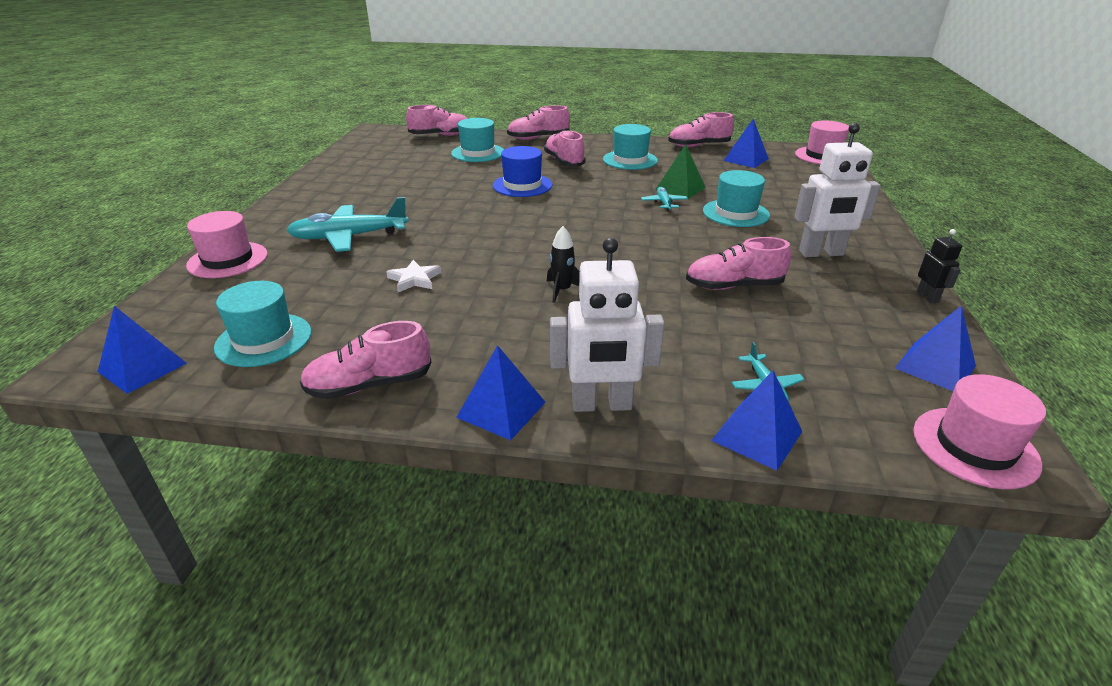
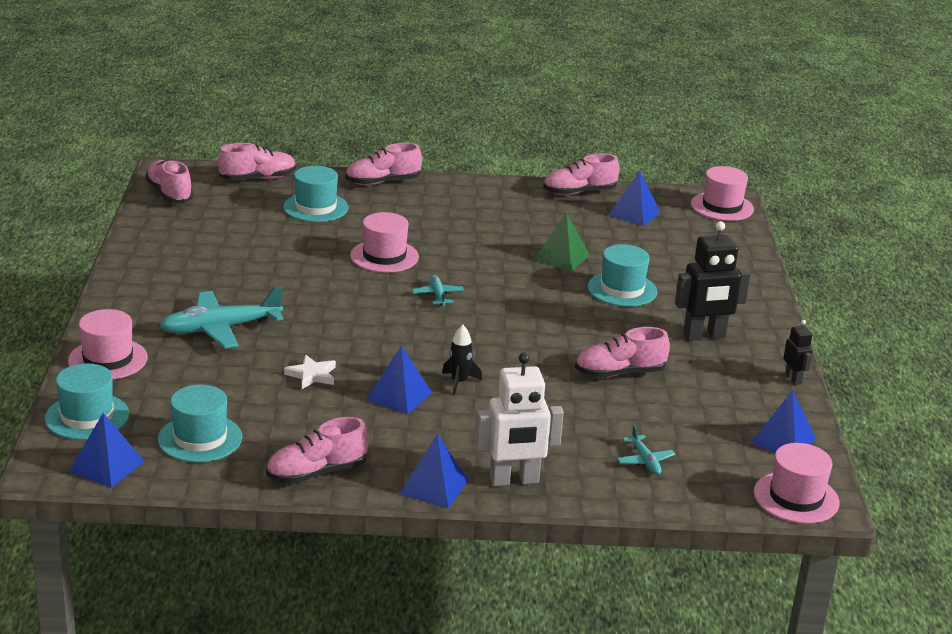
camera: 10 degrees left, 5 degrees down
blue hat [493,146,552,197] -> pink hat [350,212,419,273]
pink shoe [544,130,586,167] -> pink shoe moved to [145,160,193,203]
turquoise hat [603,124,658,170] -> turquoise hat moved to [45,363,129,440]
turquoise plane [641,187,688,211] -> turquoise plane moved to [412,275,464,306]
blue pyramid [711,370,803,471] -> blue pyramid moved to [366,346,432,415]
white robot [794,123,880,257] -> black robot [675,221,751,340]

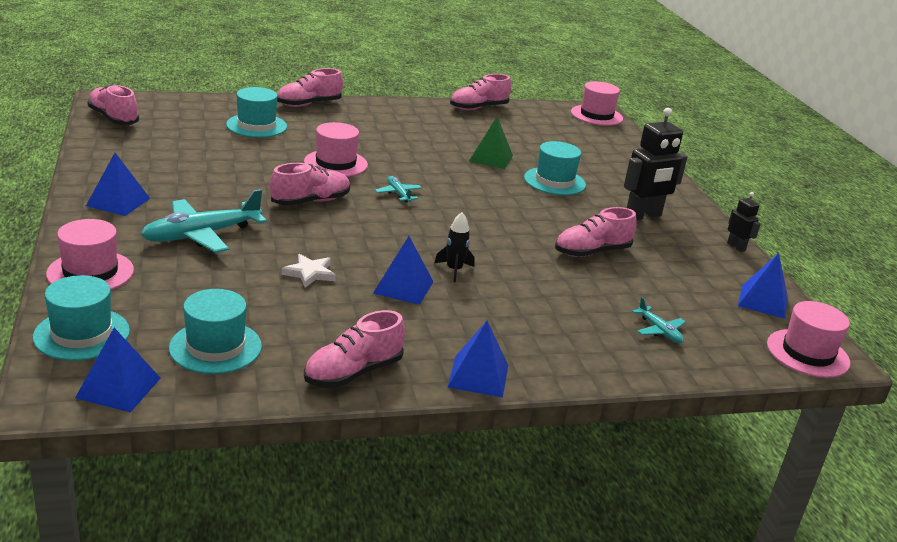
camera: 15 degrees left, 0 degrees up
pink shoe [218,143,296,181] -> pink shoe moved to [270,163,350,206]
white robot [475,352,564,486] -> none
blue pyramid [608,170,660,226] -> blue pyramid moved to [86,153,150,216]

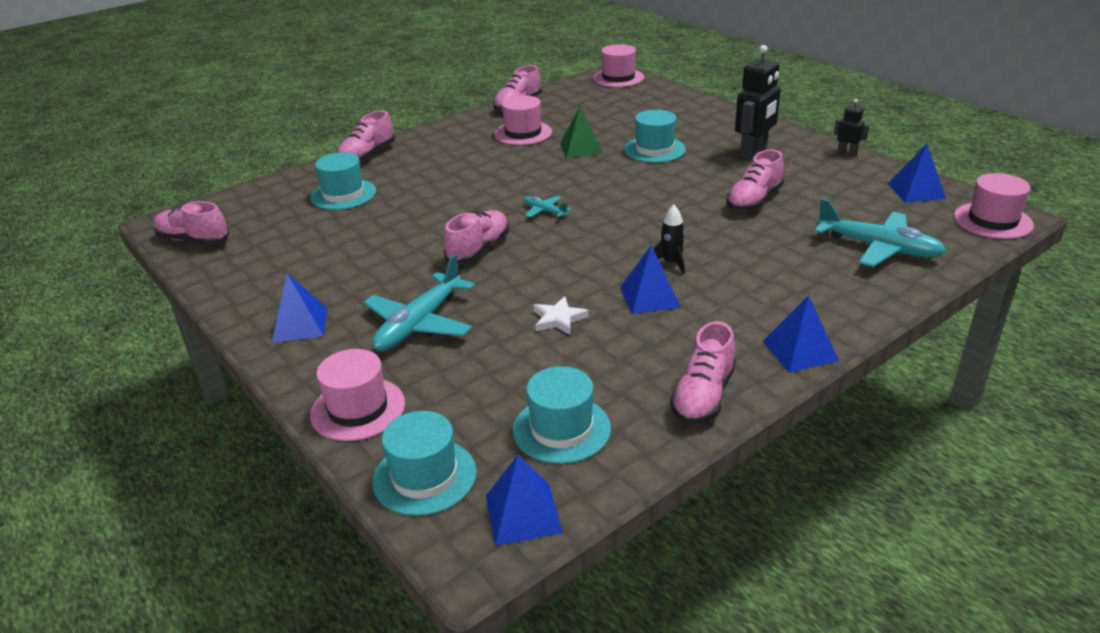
camera: 20 degrees left, 5 degrees up
pink hat [304,122,368,177] -> pink hat moved to [494,95,552,145]
turquoise plane [632,297,685,343] -> turquoise plane [814,198,947,267], size x2.05

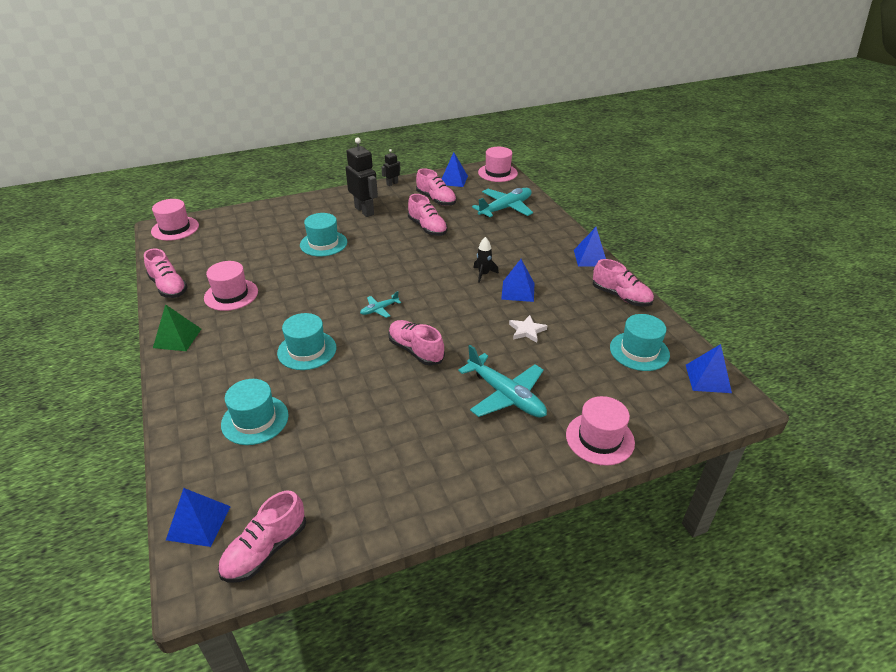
camera: 75 degrees left, 5 degrees up
blue pyramid [272,273,327,343] -> blue pyramid moved to [166,488,231,547]
pink shoe [337,111,395,162] -> pink shoe moved to [416,168,456,206]
turquoise hat [372,411,476,516] -> turquoise hat moved to [277,313,336,370]
green pyramid [560,106,603,158] -> green pyramid moved to [153,304,201,351]

